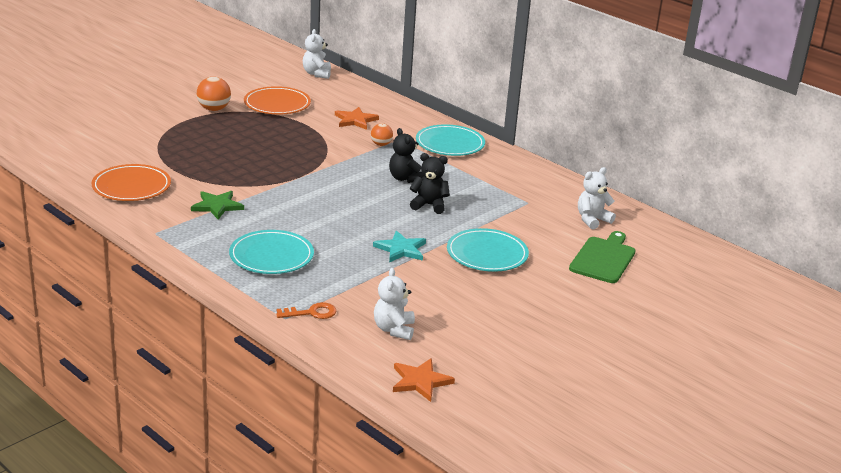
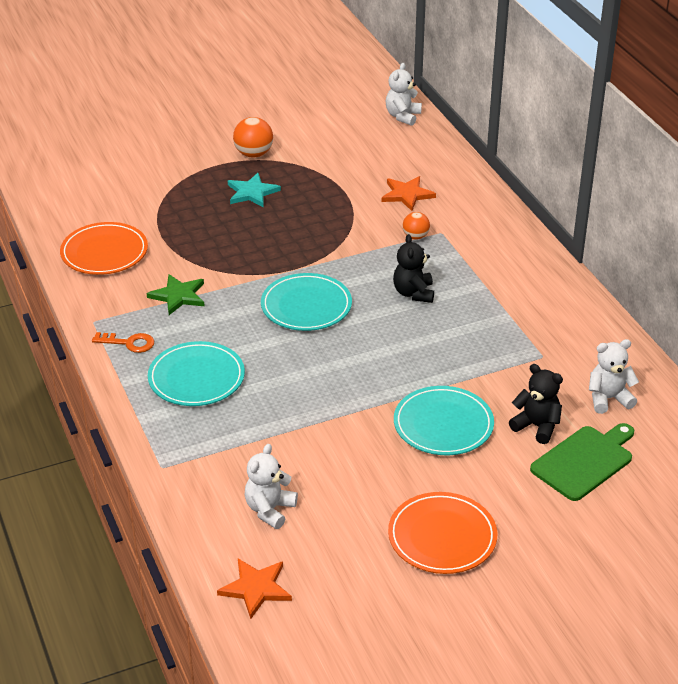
camera: 25 degrees right, 10 degrees up
orange plate [244,86,311,114] -> orange plate moved to [388,492,497,574]
orange key [276,302,336,319] -> orange key moved to [92,332,154,353]
turquoise star [373,231,426,262] -> turquoise star moved to [228,173,281,208]
black teddy bear [410,153,450,214] -> black teddy bear moved to [509,364,563,444]
turquoise plate [416,124,485,156] -> turquoise plate moved to [261,273,352,331]

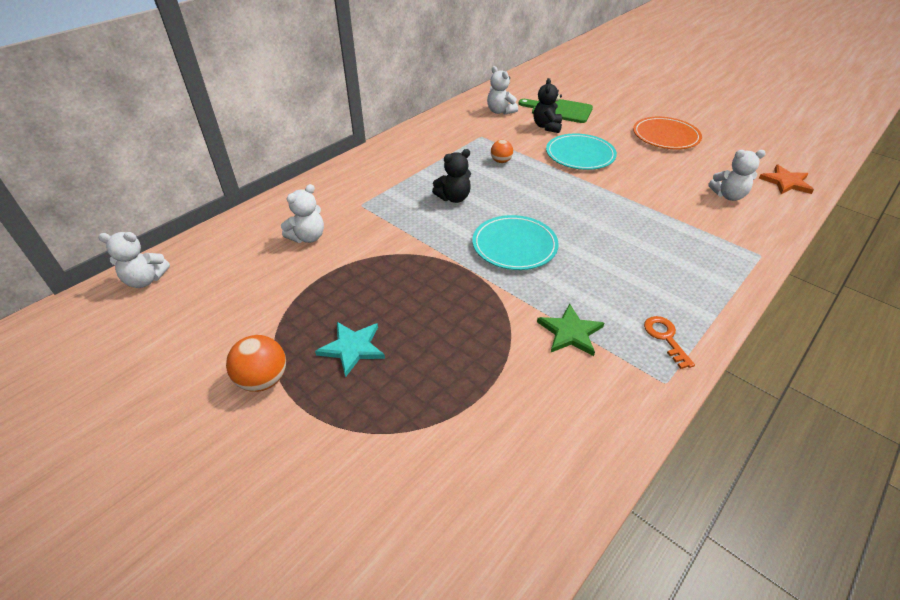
camera: 115 degrees left, 5 degrees up
orange plate [60,222,148,275] -> none
turquoise plate [148,341,245,406] -> none
orange star [382,176,436,211] -> white teddy bear [281,184,324,243]
orange ball [403,212,430,239] -> orange ball moved to [491,140,513,163]

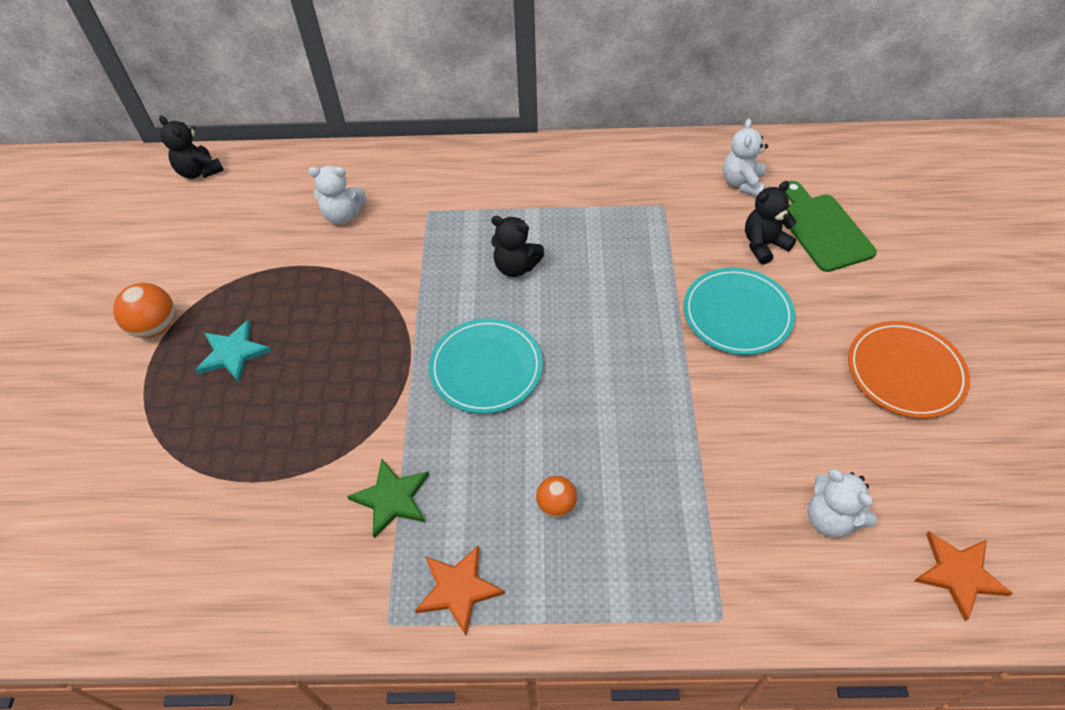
camera: 50 degrees right, 10 degrees up
white teddy bear [98,232,170,288] -> black teddy bear [159,116,224,179]
orange ball [491,140,513,163] -> orange ball moved to [536,476,577,518]
orange key [644,316,695,369] -> orange star [415,545,505,635]

